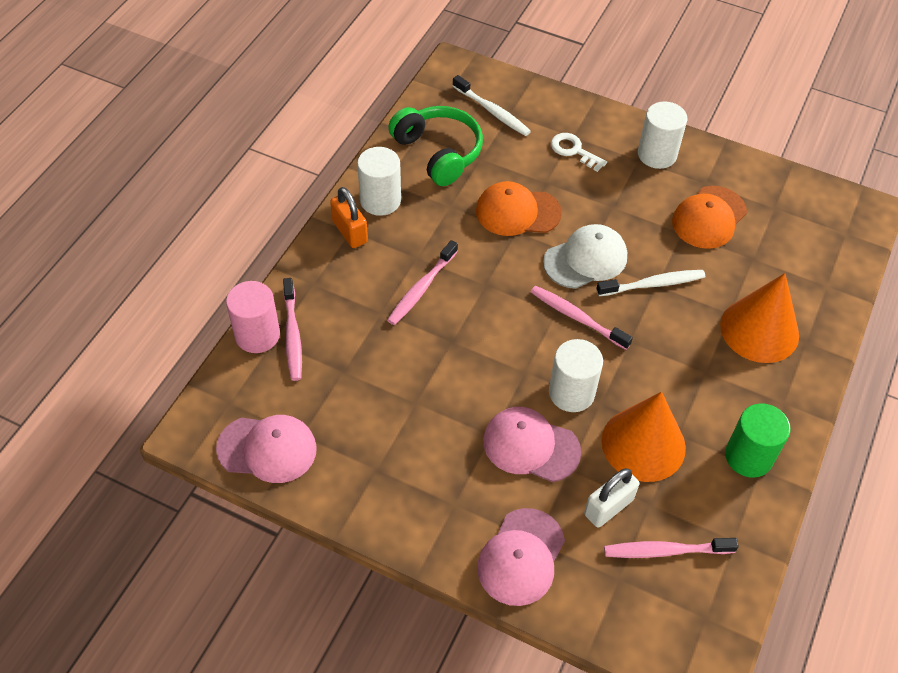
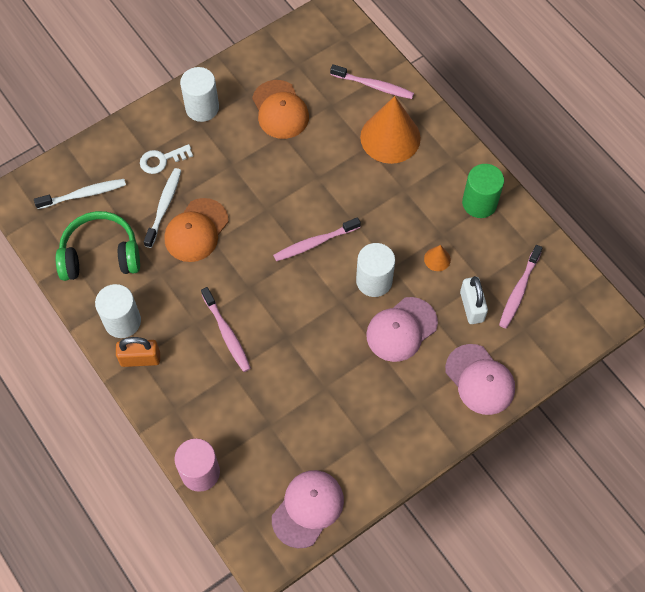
camera: 60 degrees left, 10 degrees up
pink toothbrush [283,278,302,381] -> pink toothbrush moved to [330,64,414,99]
white cap [543,224,627,289] -> none
white toothbrush [596,270,705,296] -> white toothbrush moved to [144,168,181,248]
orange cone [601,392,686,482] -> orange cone [424,245,451,271], size x0.42

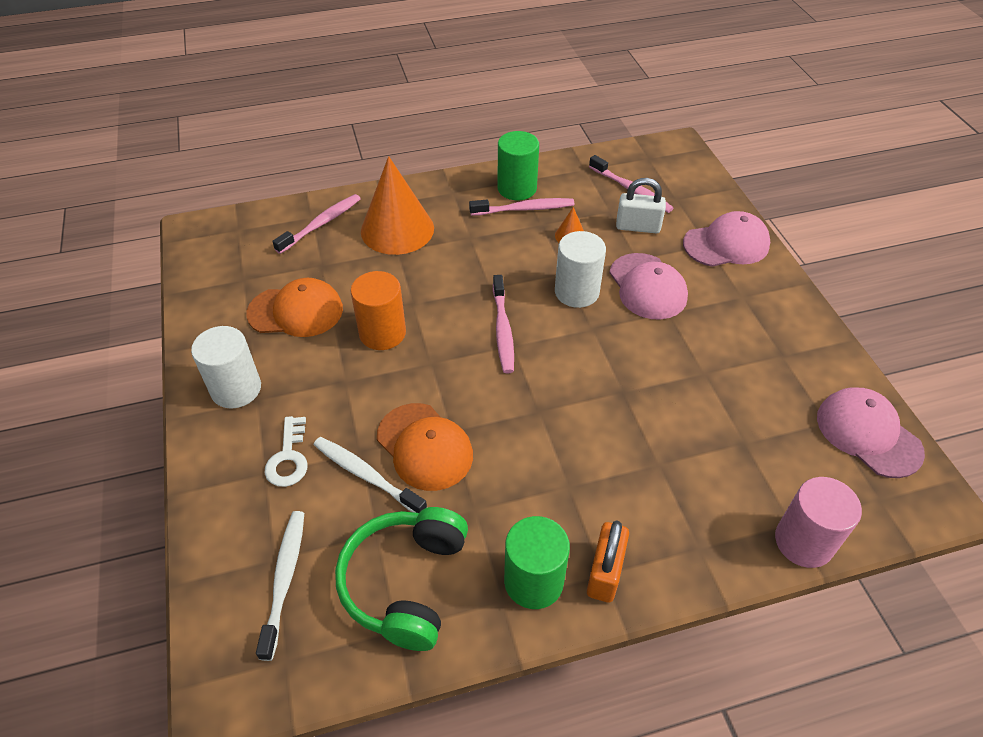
camera: 70 degrees left, 15 degrees down
white cylinder [95,284,141,338] -> green cylinder [504,516,570,609]
pink toothbrush [201,287,251,372] -> pink toothbrush moved to [469,198,574,216]
none -> orange cylinder [351,271,406,350]

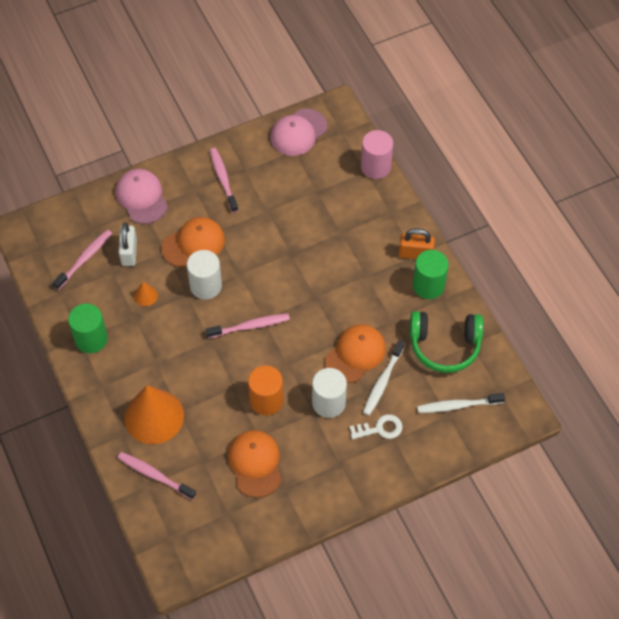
camera: 100 degrees left, 10 degrees up
white cylinder [191,326,261,409] -> white cylinder moved to [312,368,347,418]
pink toothbrush [469,198,574,216] -> pink toothbrush moved to [210,148,238,213]
pink cap [609,253,688,319] -> orange cap [161,217,225,268]

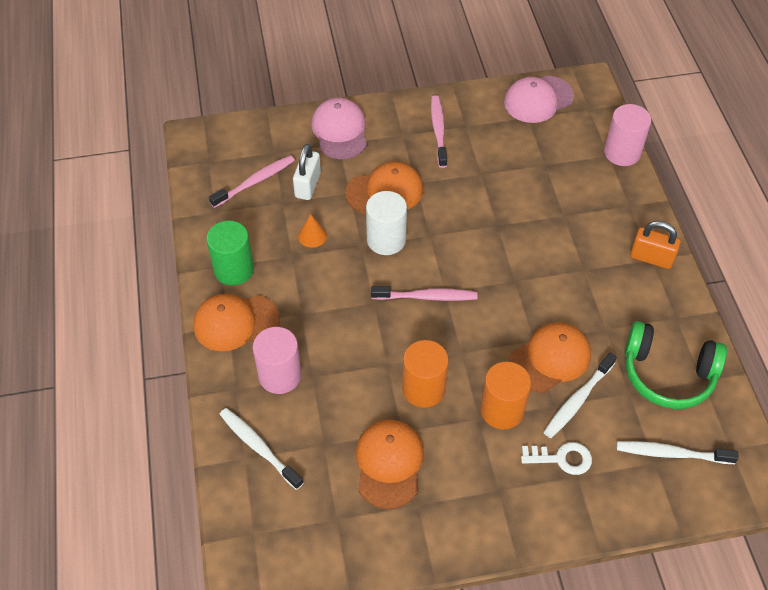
camera: 15 degrees right, 5 degrees down
pink toothbrush [117,452,196,500] -> white toothbrush [220,408,303,490]
orange cone [124,385,184,444] -> pink cylinder [253,327,302,394]
white cylinder [312,368,347,418] -> orange cylinder [480,362,531,430]
green cylinder [413,250,448,299] -> none
none -> orange cap [193,294,280,351]

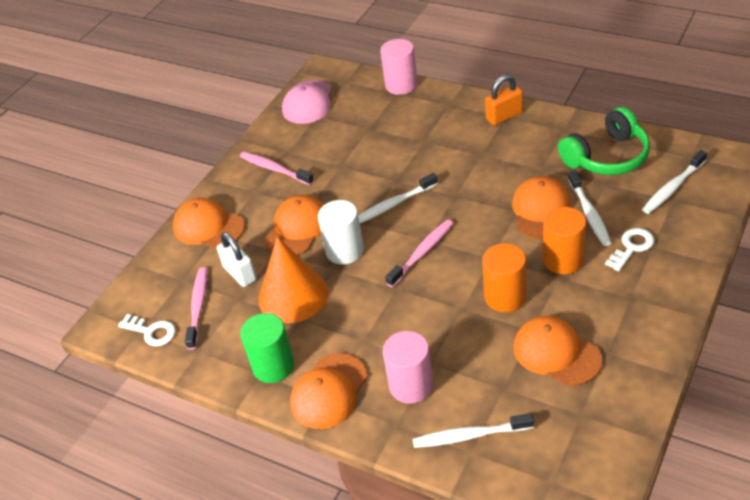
camera: 45 degrees left, 10 degrees down
orange cone [298,214,327,247] -> orange cone [258,237,328,323], size x2.38
pink cap [312,97,367,159] -> orange cap [173,198,245,249]
none -> white key [118,314,176,347]
none -> white toothbrush [358,173,438,224]

